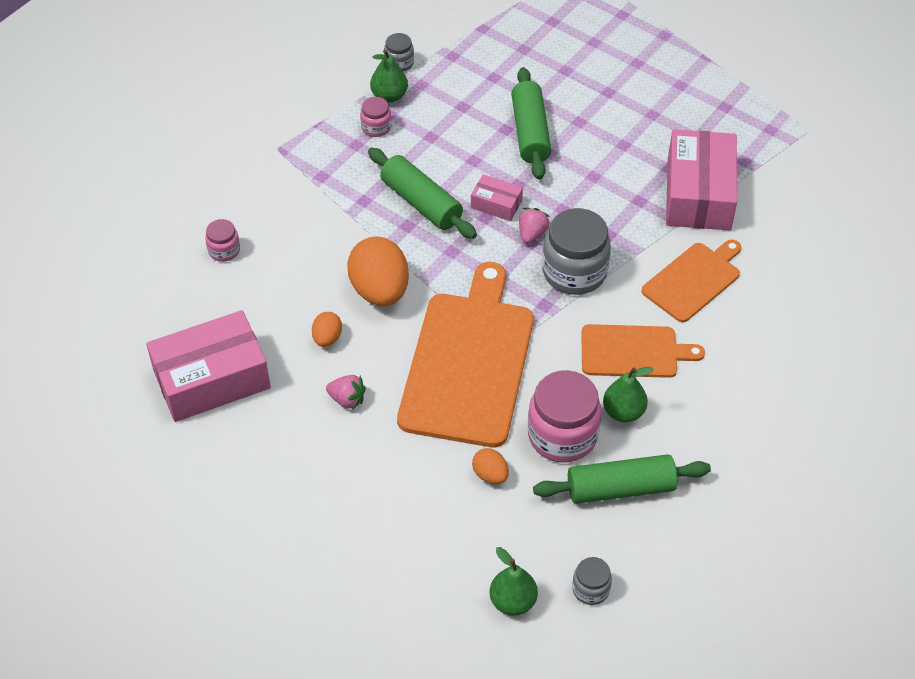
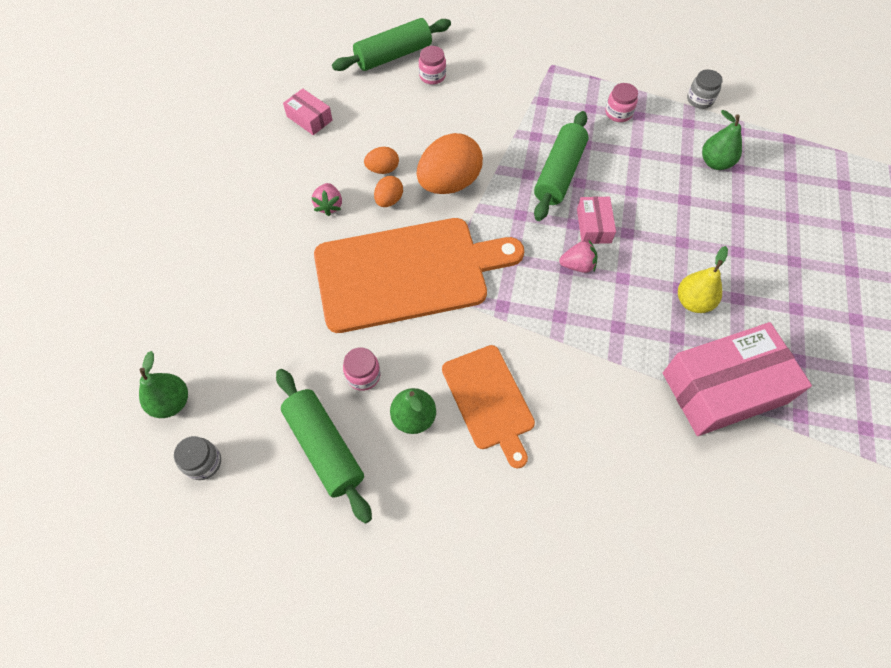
camera: 65 degrees right, 10 degrees up
pink box [146,310,271,422] -> pink box [283,88,332,135], size x0.47
green pear [370,49,408,103] -> green pear moved to [702,110,742,170]
orange egg [472,448,509,484] -> orange egg moved to [374,176,403,207]
green rolling pin [511,67,551,180] -> green rolling pin moved to [332,18,451,71]
pink jar [528,370,601,462] -> pink jar [343,347,381,391], size x0.50
grey jar [542,208,611,295] -> none
orange cutting board [641,240,741,322] -> none
none -> yellow pear [678,246,728,313]

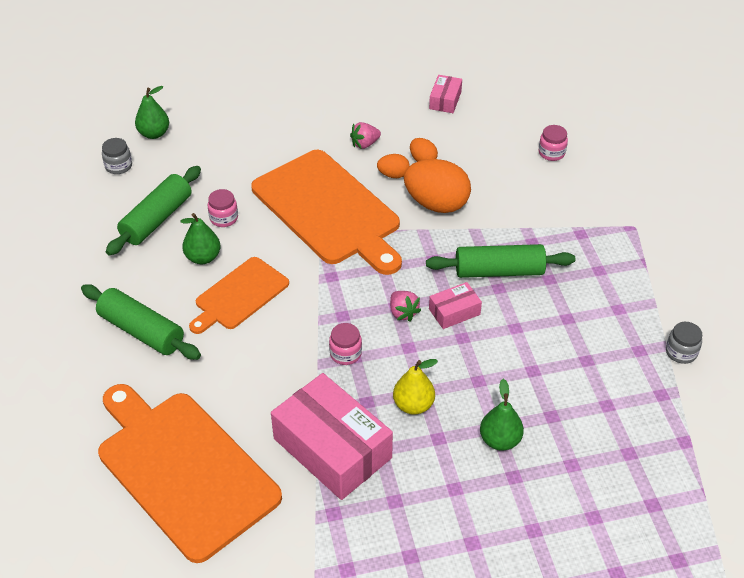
camera: 65 degrees right, 15 degrees down
green rolling pin [332,18,451,71] -> green rolling pin moved to [81,285,201,360]
pink jar [605,83,638,122] -> pink jar moved to [329,323,362,365]
green pear [702,110,742,170] -> green pear moved to [480,379,524,451]
none -> orange cutting board [98,384,282,563]

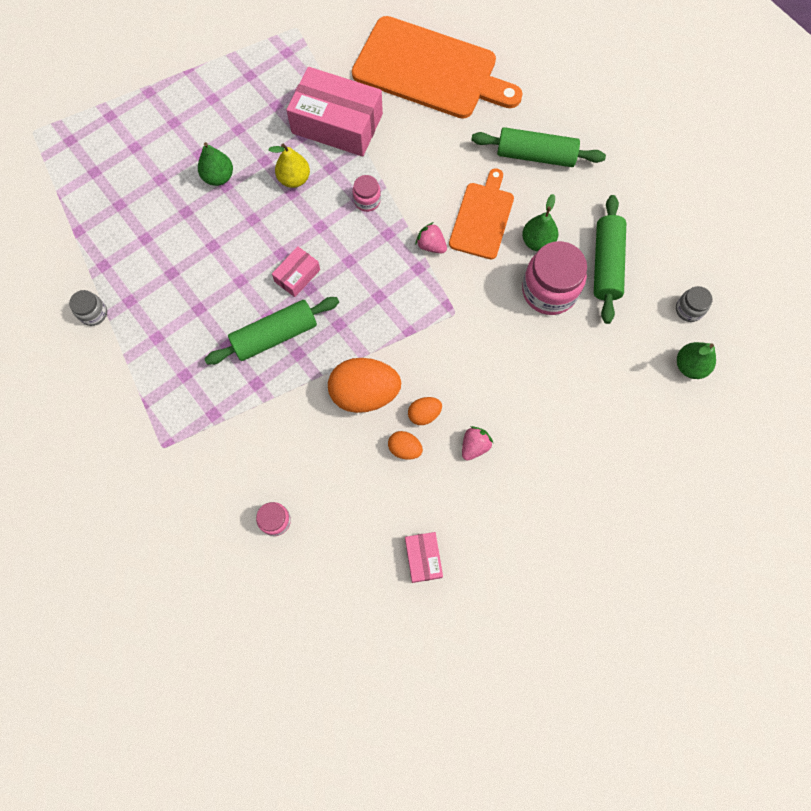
camera: 155 degrees right, 25 degrees up
pink jar [208,189,238,227] -> pink jar [522,241,587,315], size x2.00
orange cutting board [251,150,402,275] -> none
pink strawberry [390,291,421,322] -> pink strawberry moved to [415,222,447,253]

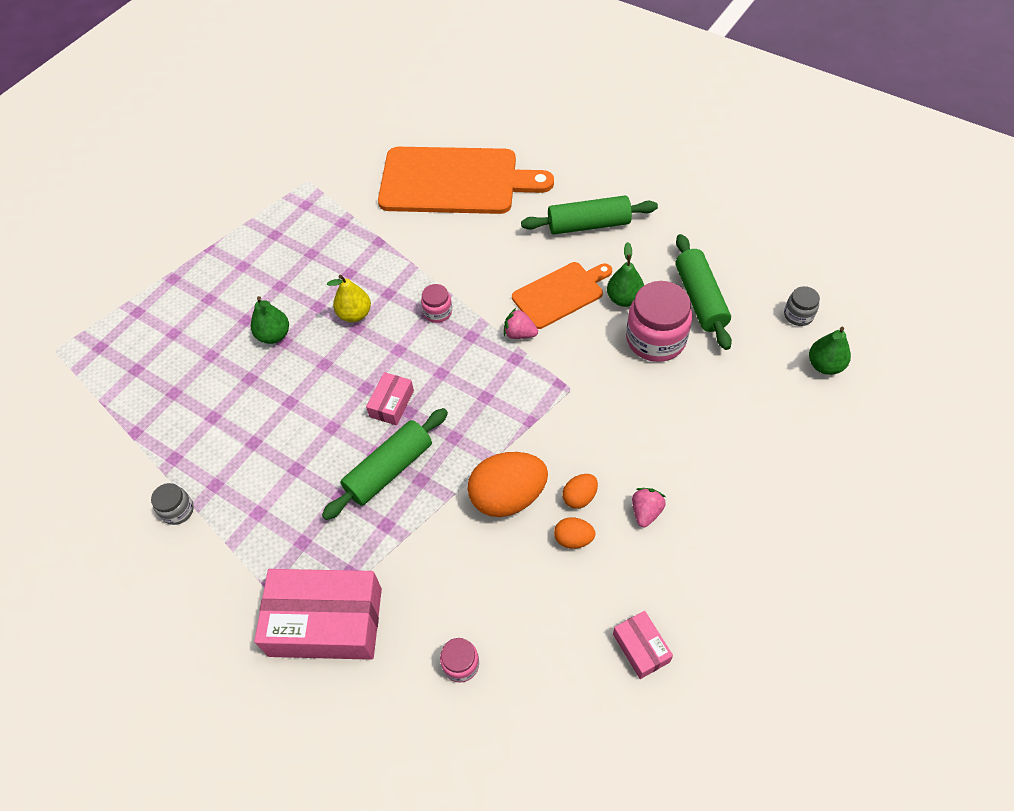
camera: 15 degrees left, 15 degrees down
pink box [286,67,383,156] -> pink box moved to [254,569,382,660]
orange cutting board [449,168,514,260] -> orange cutting board turned 60 degrees clockwise [512,262,612,329]

